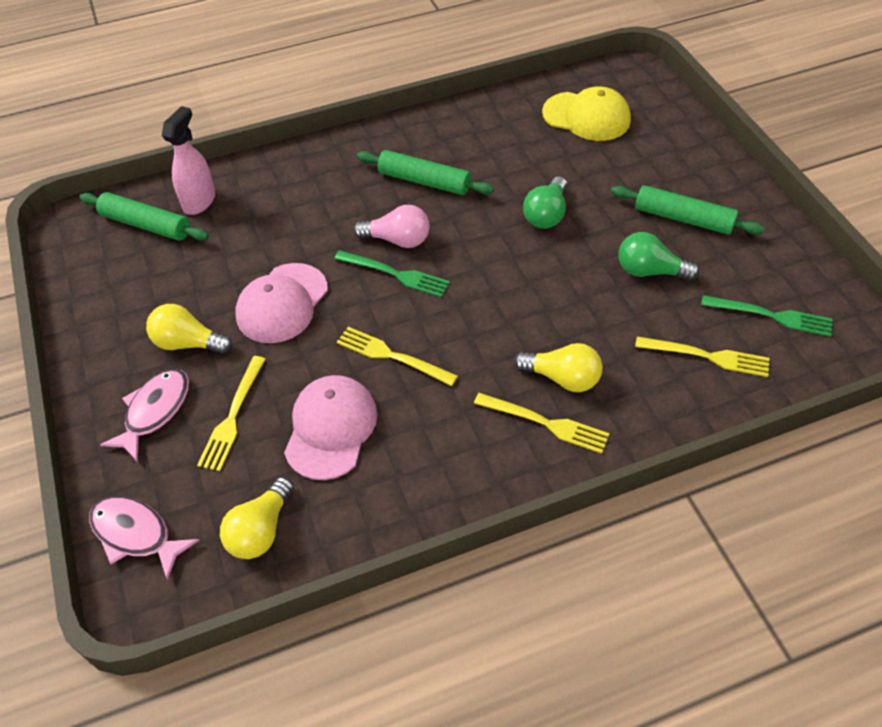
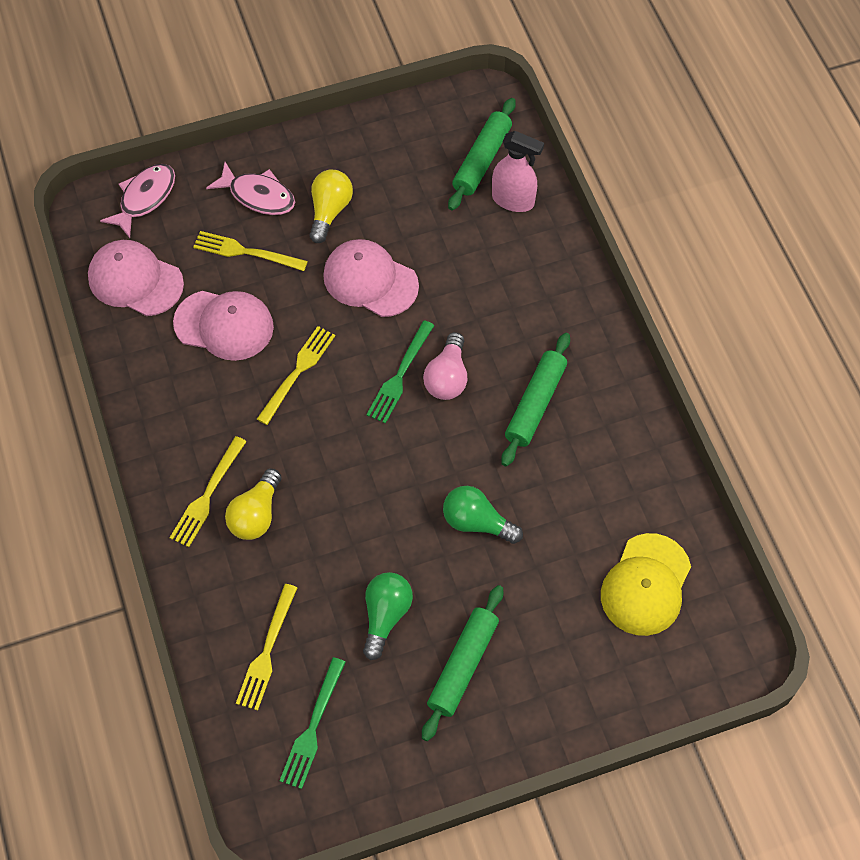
camera: 90 degrees right, 10 degrees up
yellow light bulb [220,477,294,559] -> pink cap [88,240,184,316]

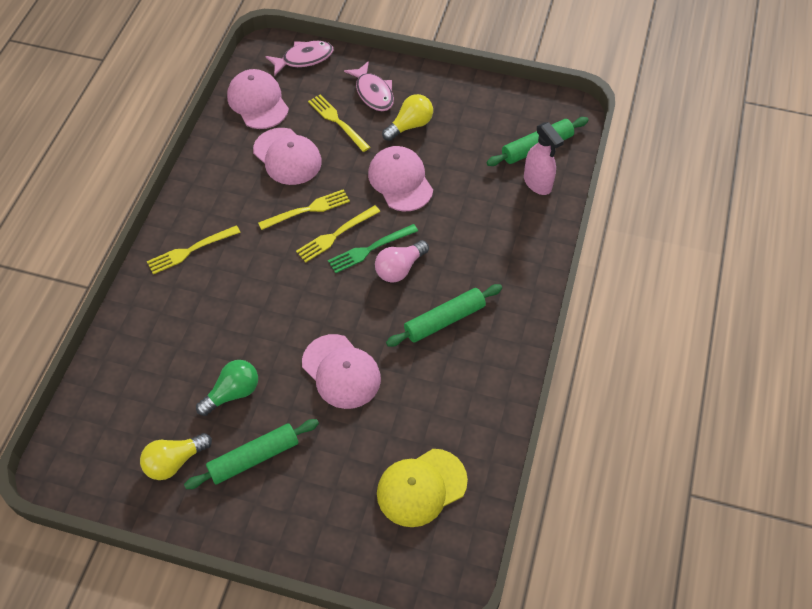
camera: 35 degrees right, 5 degrees down
yellow light bulb [225,469,282,540] -> yellow light bulb moved to [140,433,212,480]
yellow fork [236,584,297,711] -> yellow fork moved to [296,205,380,263]
green fork [280,657,346,789] -> none
green light bulb [443,486,523,544] -> pink cap [302,334,381,409]

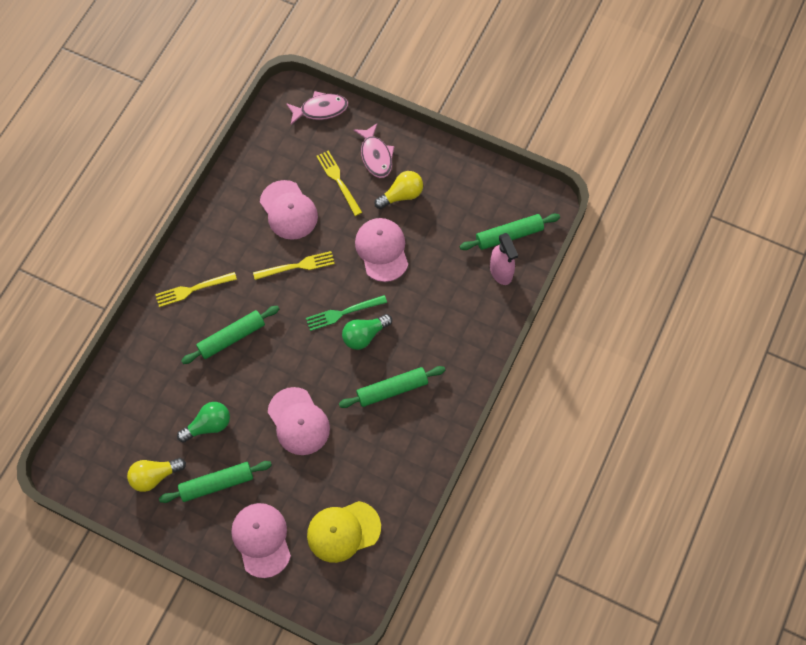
camera: 10 degrees right, 10 degrees up
pink cap [227,69,289,129] -> pink cap moved to [231,503,291,578]
yellow fork [296,205,380,263] -> none
pink light bulb [375,240,429,283] -> green light bulb [342,314,392,350]
none -> green rolling pin [181,306,279,364]

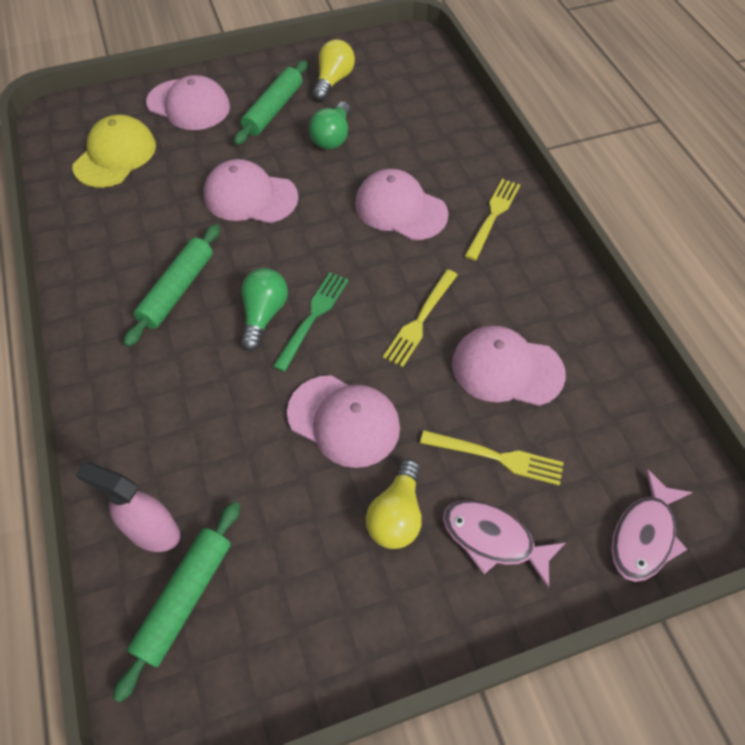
camera: 135 degrees right, 10 degrees down
green rolling pin [181,306,279,364] -> pink cap [355,169,449,240]

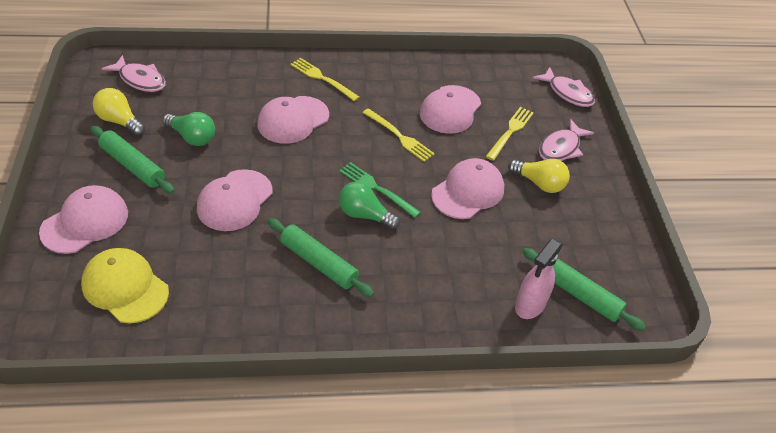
camera: 80 degrees left, 10 degrees down
none -> pink fish [102,55,166,92]

